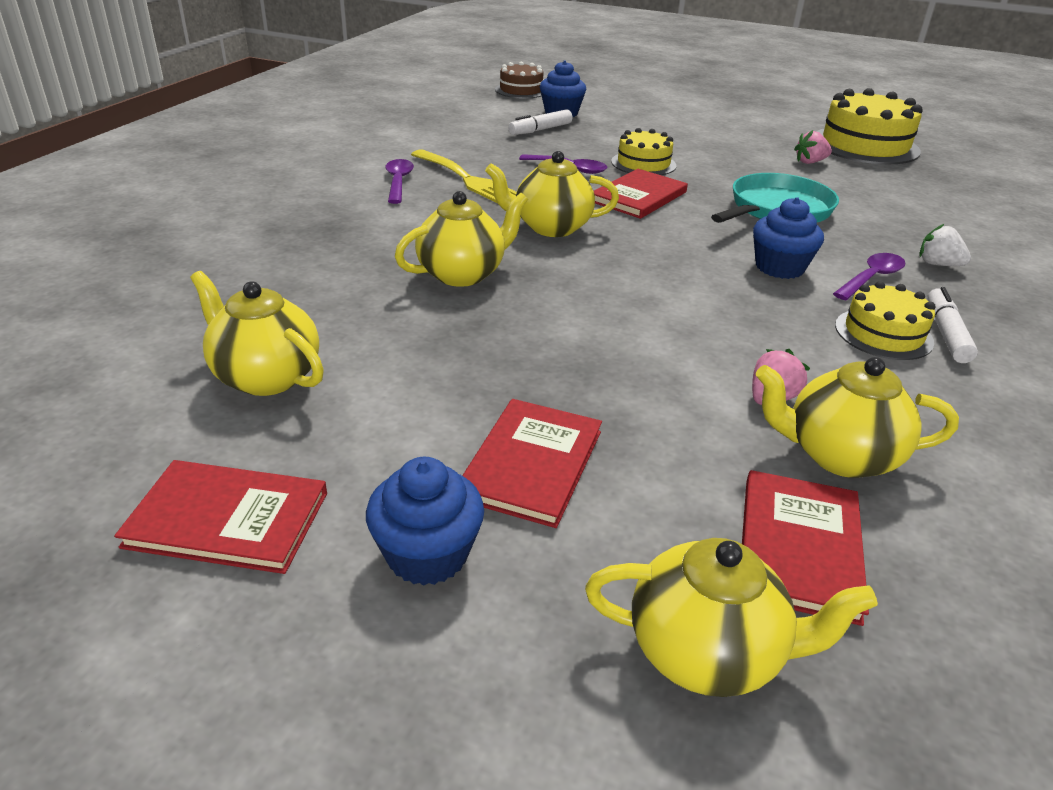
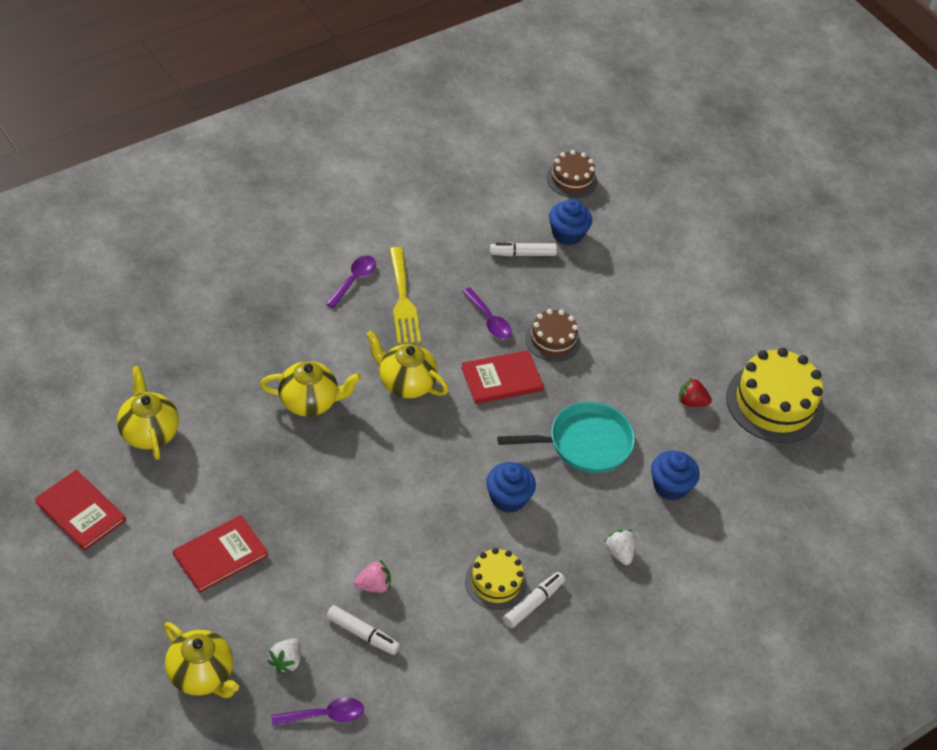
camera: 30 degrees right, 15 degrees up
blue cupcake [366,457,484,586] -> blue cupcake moved to [651,451,700,501]
yellow cake [611,128,676,175] -> brown cake [525,309,581,362]
red book [742,470,869,626] -> white strawberry [267,638,301,673]
yellow teapot [756,357,959,478] -> white marker [326,605,400,655]
pink strawberry [794,130,832,164] -> red strawberry [679,377,712,407]
purple spoon [833,253,905,300] -> purple spoon moved to [271,697,364,726]

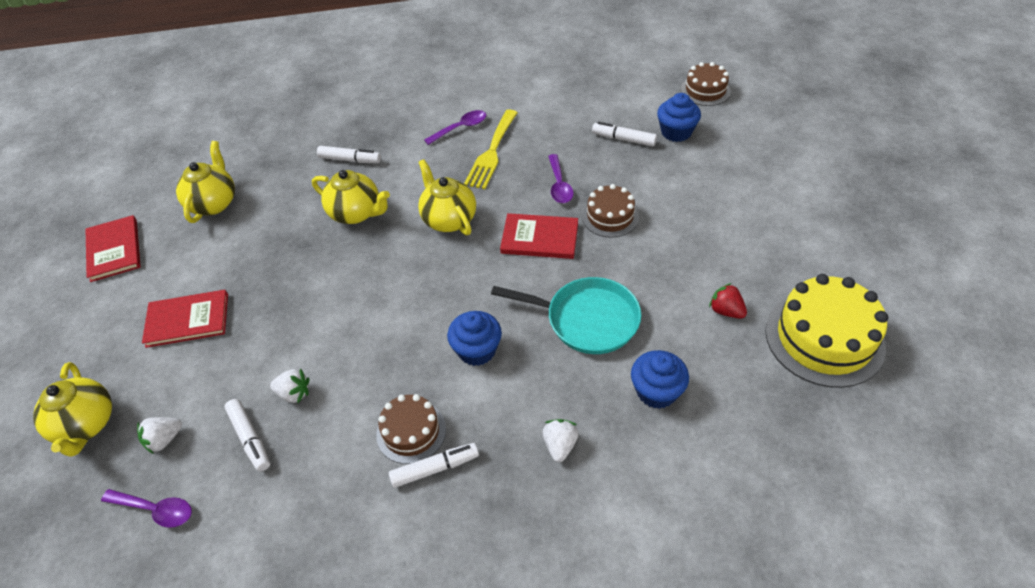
camera: 35 degrees right, 0 degrees up
pink strawberry [354,560,391,593] -> white strawberry [270,368,309,403]
yellow cake [465,548,527,610] -> brown cake [376,394,446,464]
none -> white marker [317,146,381,163]

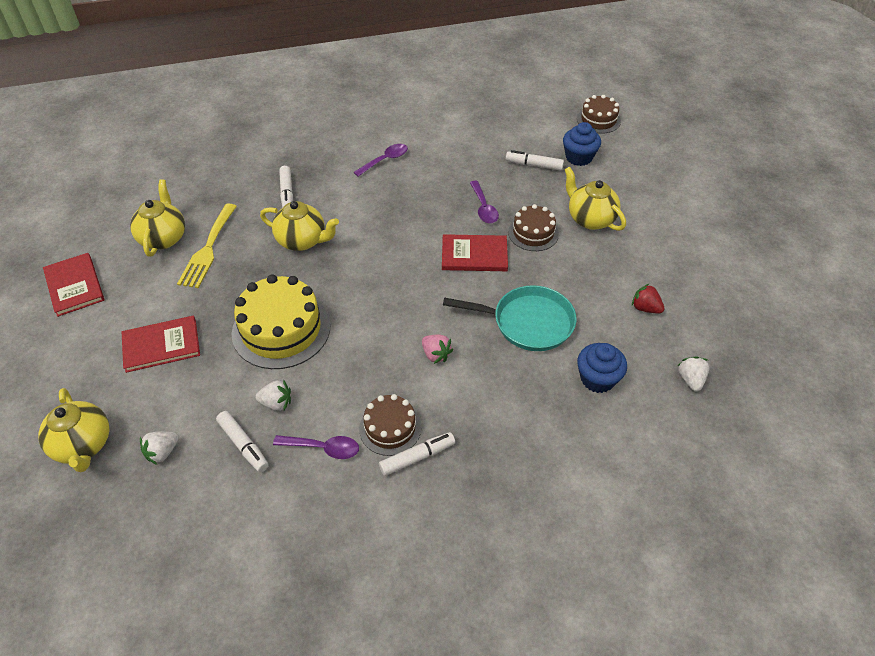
camera: 10 degrees left, 0 degrees up
purple spoon [101,489,192,528] -> purple spoon moved to [273,435,359,459]
white marker [317,146,381,163] -> white marker turned 75 degrees clockwise [279,166,293,208]
yellow teapot [418,159,476,235] -> yellow teapot moved to [564,166,626,231]
blue cupcake [447,311,502,366] -> pink strawberry [422,335,453,364]
yellow fork [464,109,518,189] -> yellow fork moved to [177,203,237,288]
white strawberry [543,419,579,462] -> white strawberry moved to [678,357,710,391]
yellow cake [765,274,888,388] -> yellow cake moved to [232,274,331,369]

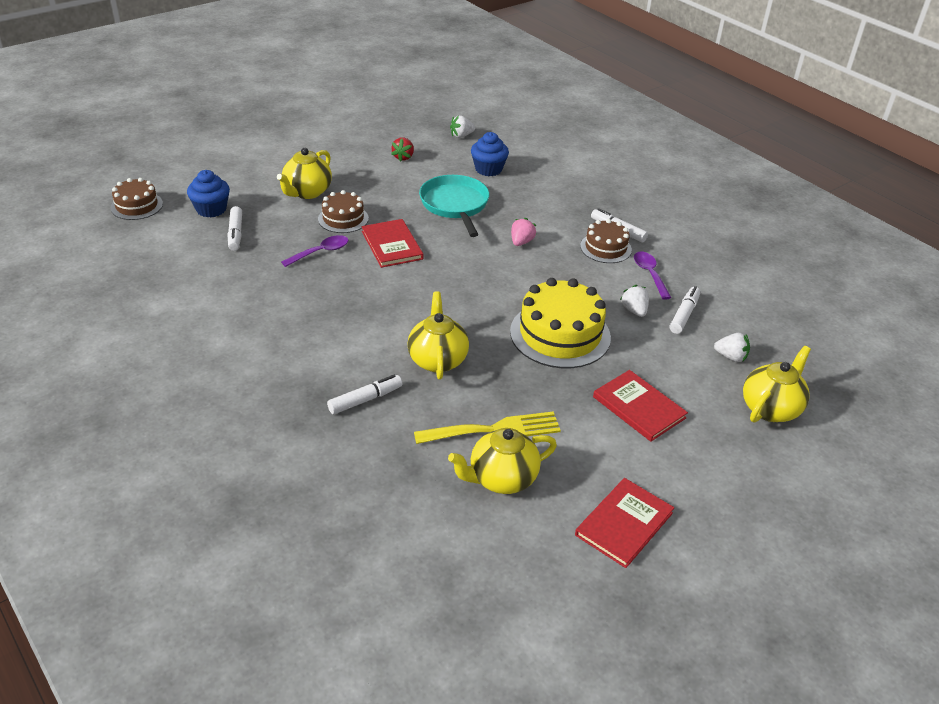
camera: 115 degrees left, 10 degrees down
purple spoon [354,144,408,177] -> none

